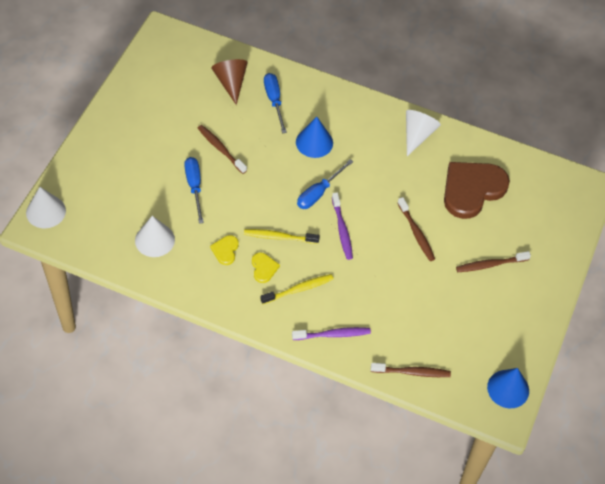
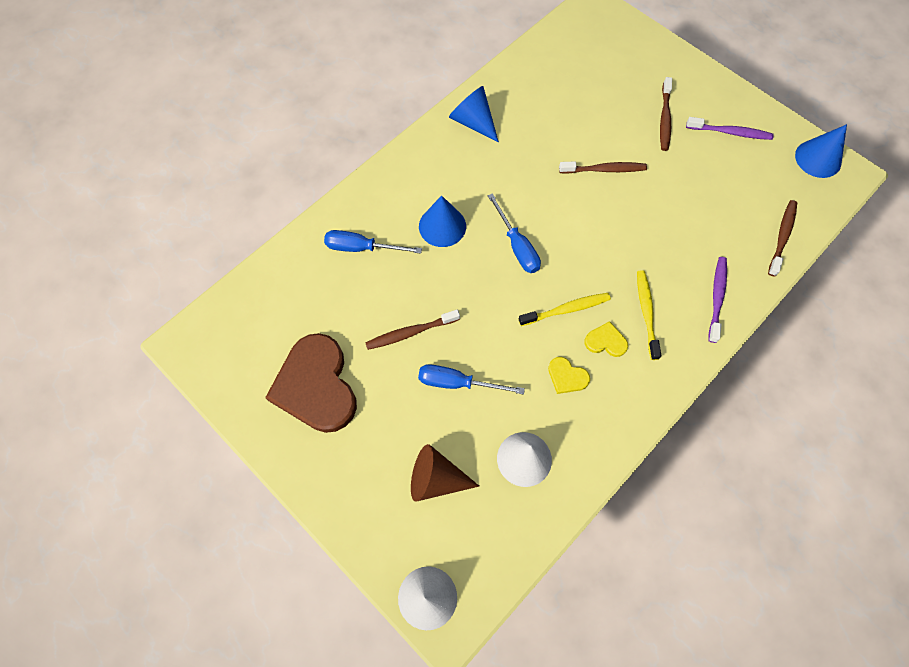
camera: 65 degrees left, 10 degrees up
brown cone [211,59,248,105] -> brown cone moved to [411,444,479,502]
yellow toothbrush [244,229,320,244] -> yellow toothbrush turned 135 degrees counterclockwise [519,293,611,326]
purple toothbrush [332,193,353,260] -> purple toothbrush moved to [686,117,774,140]
white cone [406,110,441,156] -> blue cone [449,86,499,142]
brown heart [444,162,510,219] -> brown heart moved to [265,333,357,433]

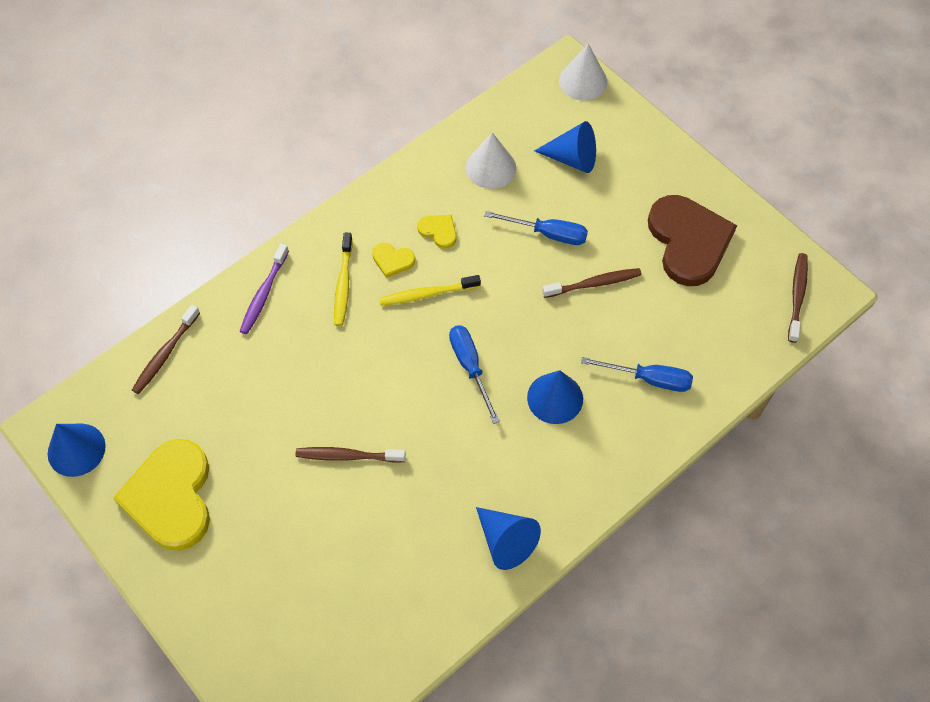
camera: 175 degrees left, 5 degrees down
brown cone [411,444,479,502] -> blue cone [534,121,596,173]
brown toothbrush [660,77,672,151] -> brown toothbrush moved to [788,253,808,343]
purple toothbrush [686,117,774,140] -> yellow heart [113,439,210,551]

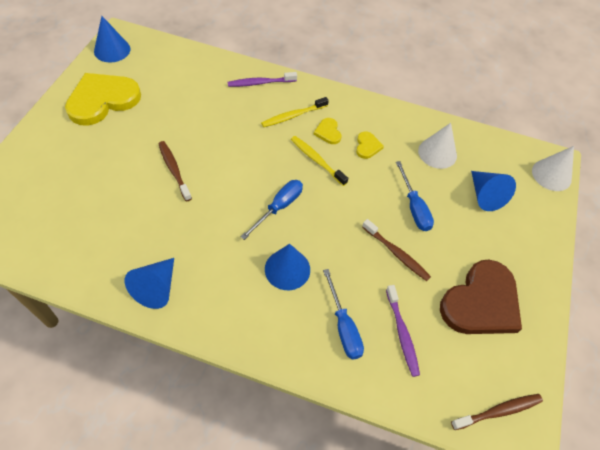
camera: 55 degrees right, 5 degrees down
brown toothbrush [132,305,200,394] -> none
none -> purple toothbrush [386,285,420,377]

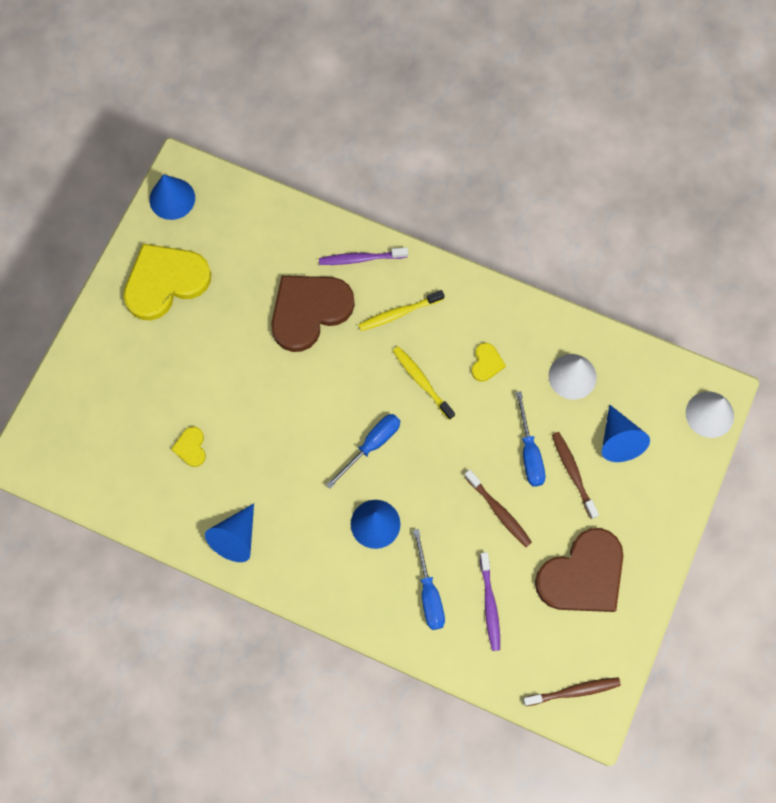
camera: 10 degrees right, 15 degrees up
brown toothbrush [158,141,192,202] -> brown toothbrush moved to [552,432,599,519]
yellow heart [314,118,341,144] -> yellow heart moved to [171,427,206,467]
none -> brown heart [271,276,355,352]

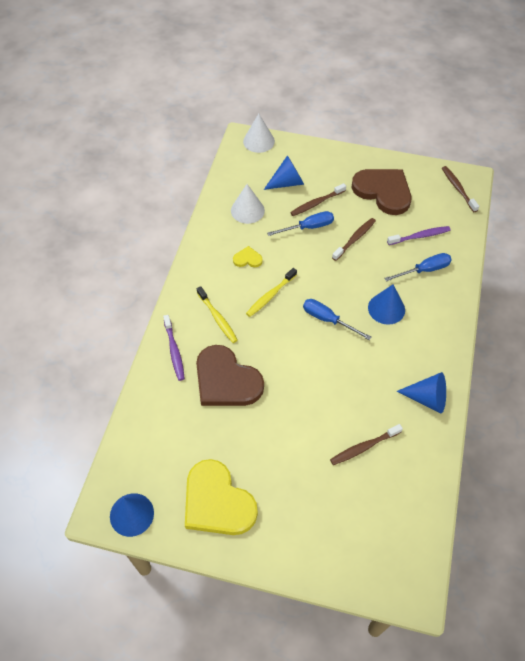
camera: 100 degrees left, 15 degrees down
yellow heart [171,427,206,467] -> brown toothbrush [330,424,403,465]

